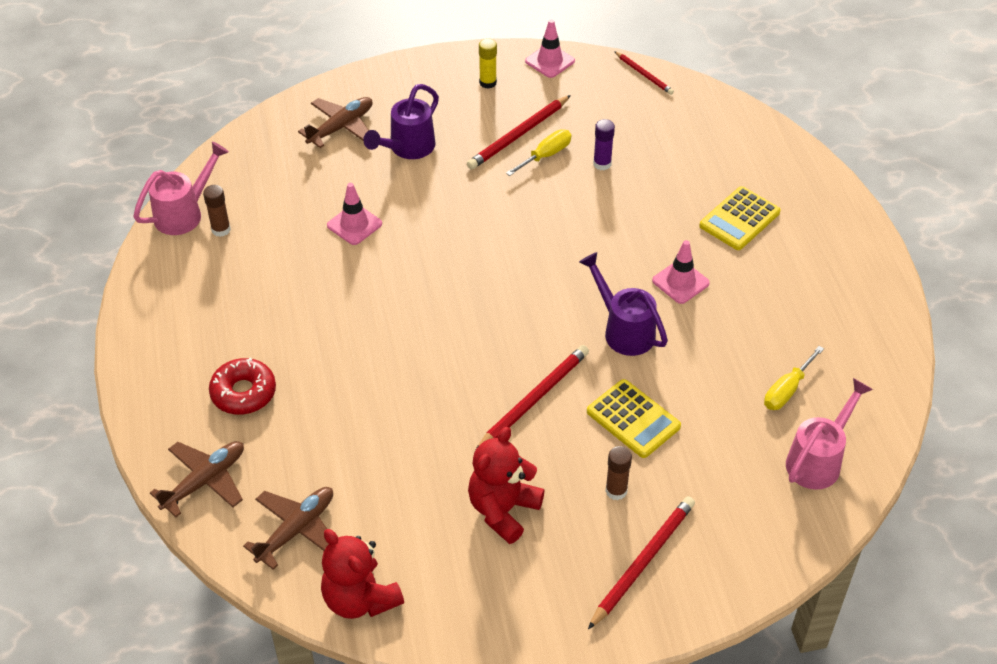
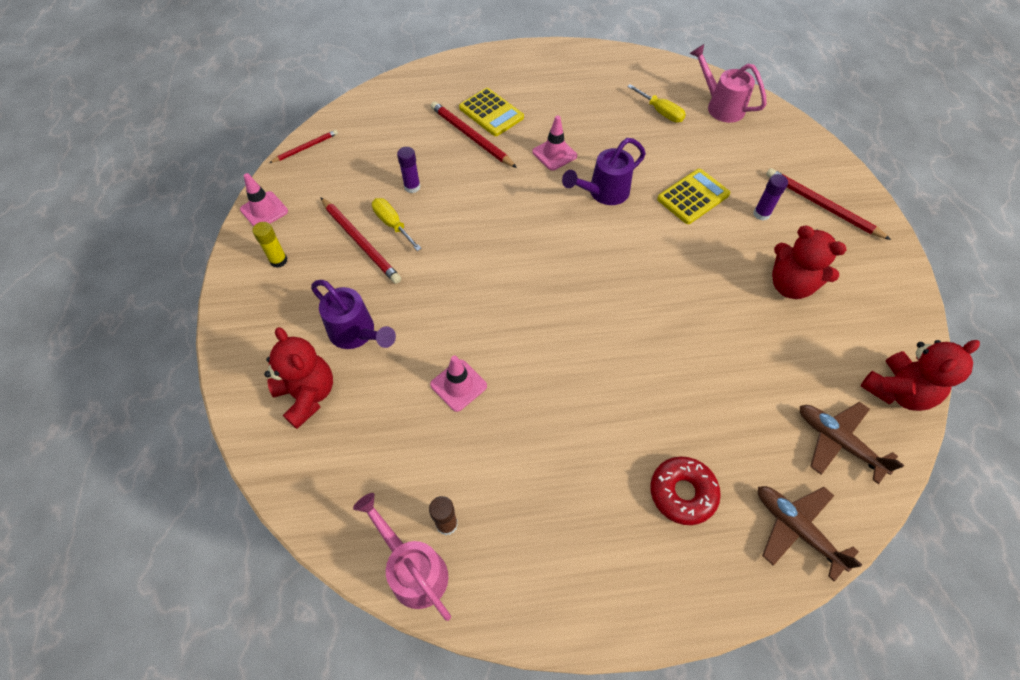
camera: 85 degrees left, 10 degrees up
brown plane [298,97,372,148] -> red teddy bear [264,327,333,429]
red pencil [475,345,589,451] -> red pencil moved to [431,101,517,168]
brown glue stick [605,446,632,500] -> purple glue stick [753,174,788,221]

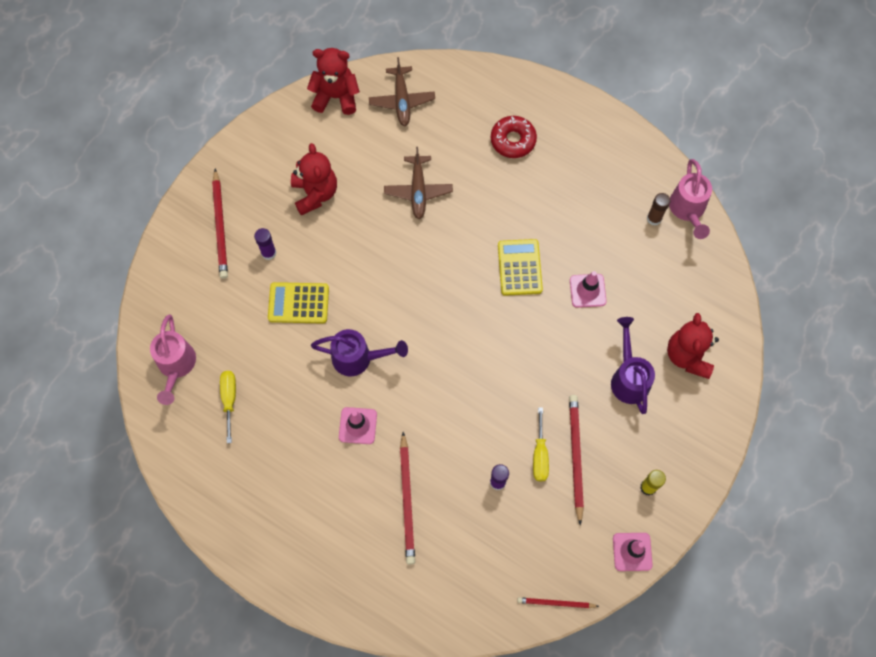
camera: 140 degrees left, 10 degrees up
yellow calculator [459,88,524,136] -> yellow calculator moved to [498,239,543,296]
brown plane [758,486,862,581] -> brown plane moved to [384,147,453,219]

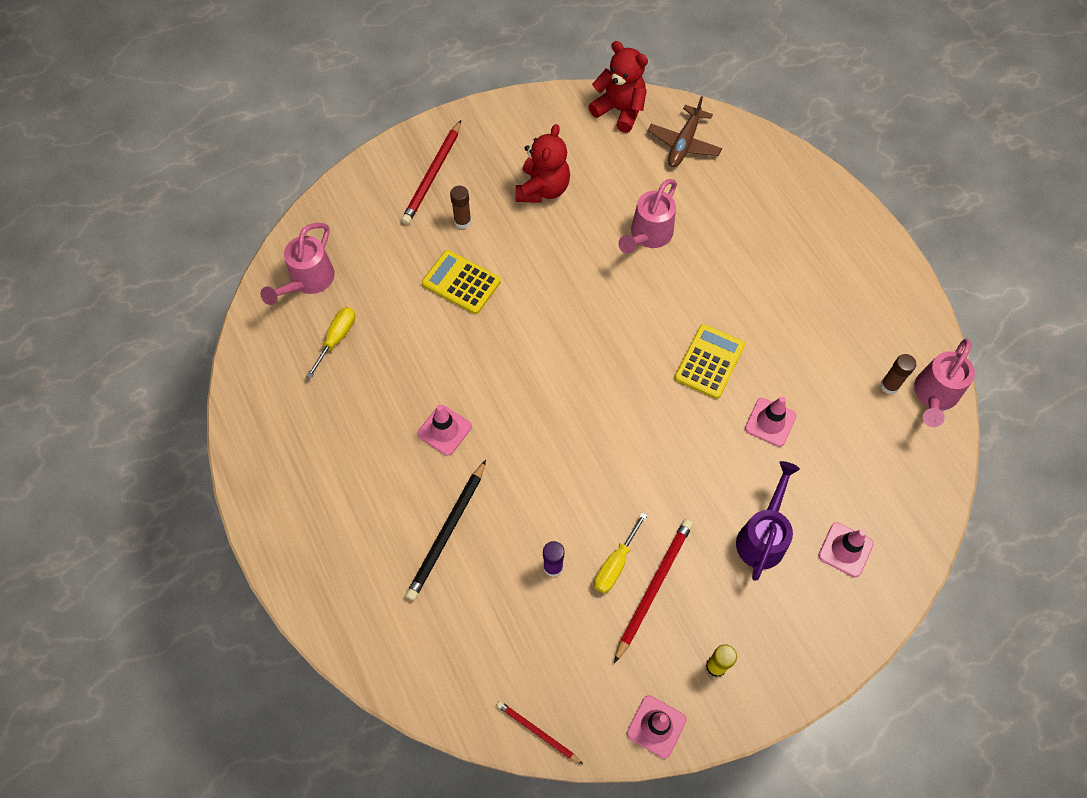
camera: 30 degrees right, 5 degrees down
purple glue stick [254,228,277,260] -> brown glue stick [450,186,471,229]
purple watering can [311,329,408,376] -> none
brown plane [384,147,453,219] -> pink watering can [618,179,677,254]
red pencil [400,432,415,565] -> black pencil [406,460,486,601]
red donut [491,116,537,158] -> none
red teddy bear [667,313,719,379] -> pink traffic cone [818,522,873,577]

